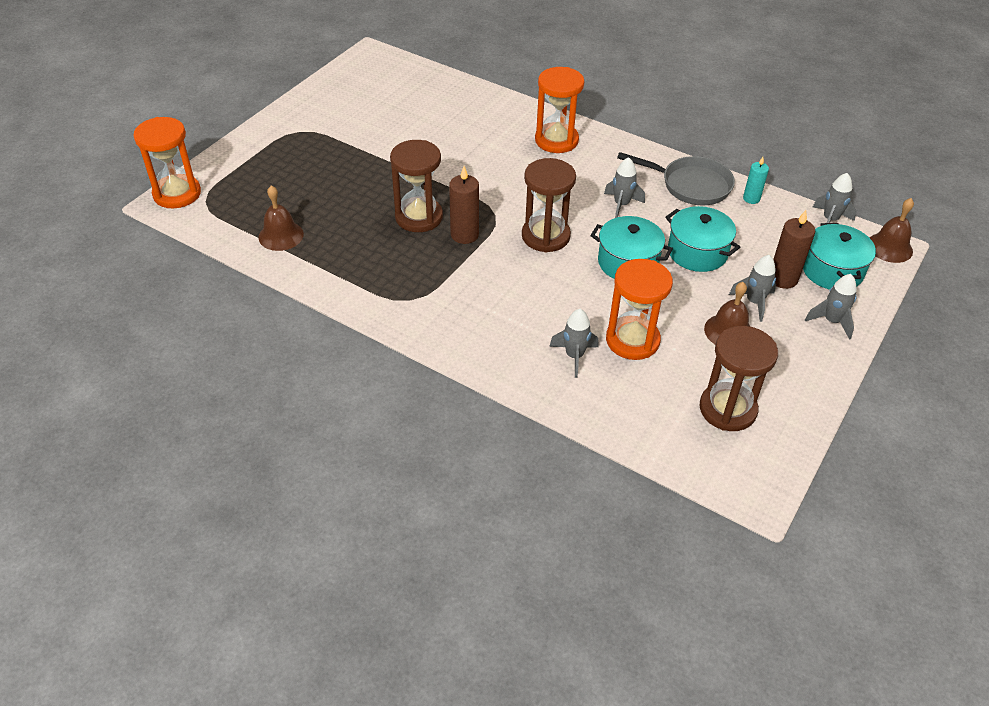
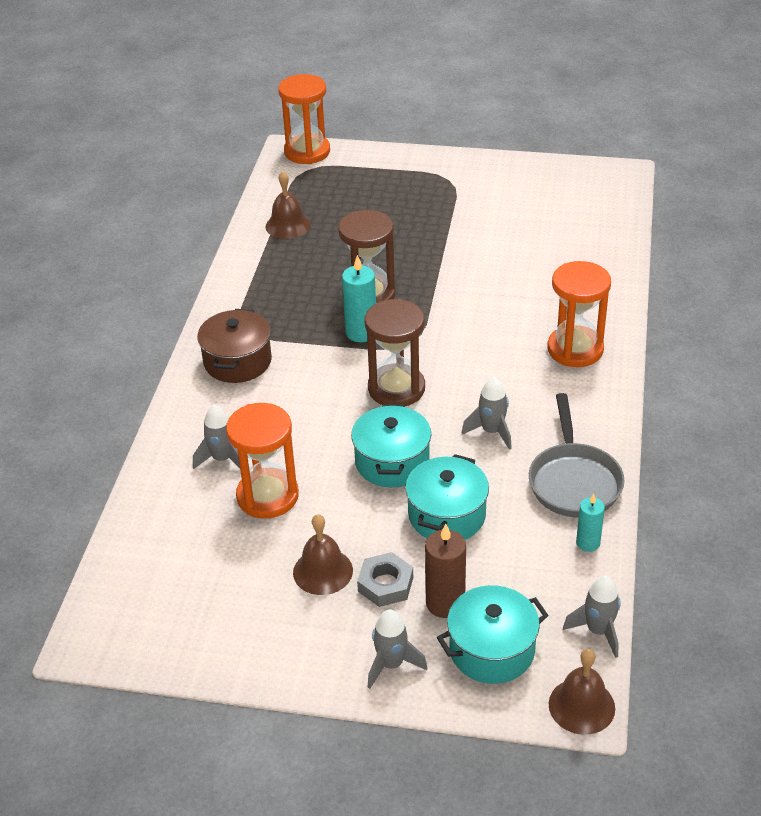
camera: 70 degrees right, 5 degrees down
brown candle [449,166,479,244] -> turquoise candle [342,255,376,342]
brown hourglass [700,326,778,431] -> none
grey rocket [729,255,776,322] -> grey nut [357,552,413,607]
none -> brown pot [197,309,272,383]

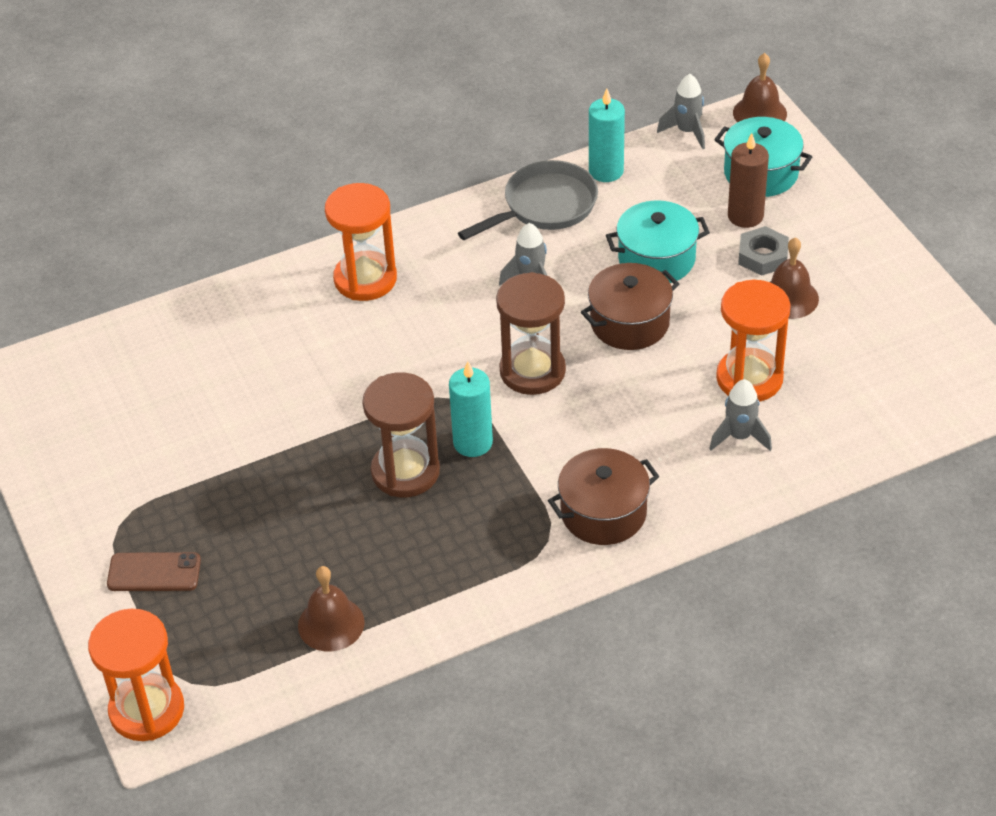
camera: 125 degrees left, 5 degrees up
turquoise pot [351,404,431,487] -> brown pot [581,263,680,350]
grey rocket [368,609,427,689] -> none
turquoise candle [576,494,605,552] -> turquoise candle [589,88,625,182], size x1.58
none -> brown phone [107,552,201,591]

